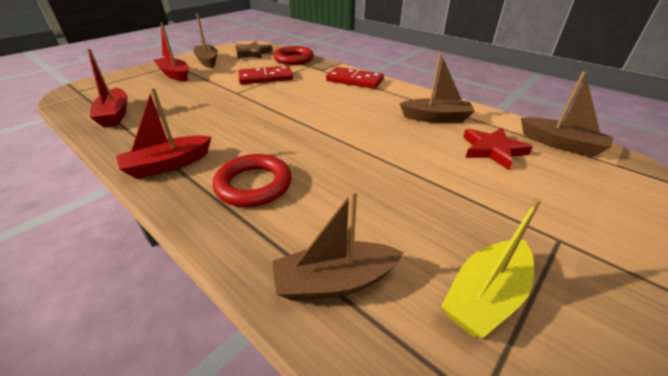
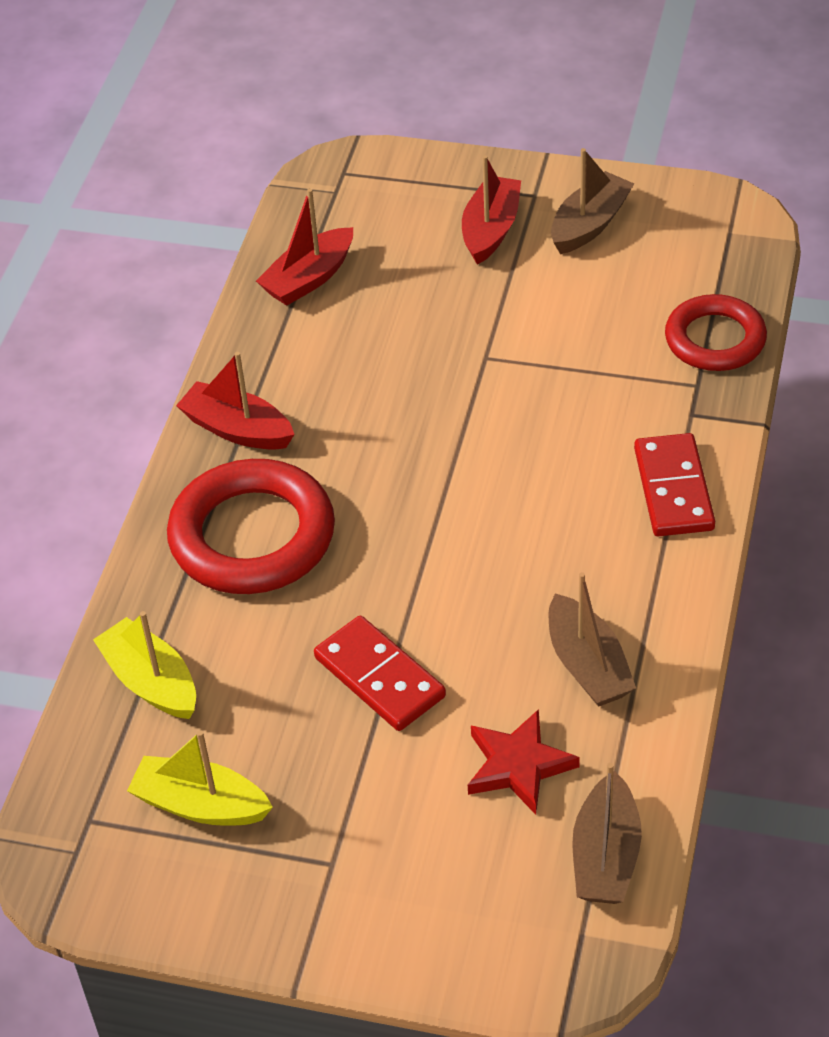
camera: 65 degrees right, 10 degrees up
red ring [213,154,292,207] -> red ring [167,459,335,594], size x1.55
brown star [235,41,273,58] -> none
red domino [238,66,293,84] -> red domino moved to [314,616,446,731]
brown boat [273,190,404,301] -> yellow boat [93,611,196,719]

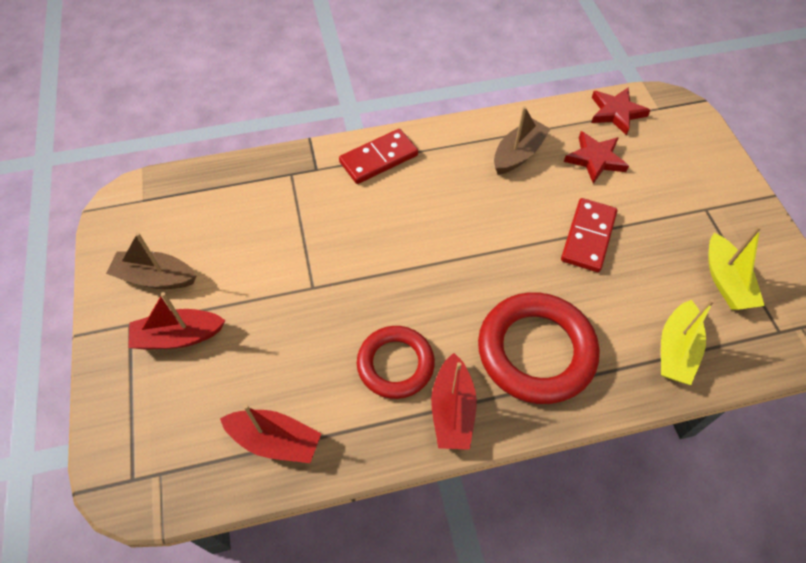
camera: 120 degrees left, 10 degrees up
brown boat [572,763,642,904] -> red star [591,88,651,136]
red ring [665,294,767,371] -> red ring moved to [357,326,435,399]

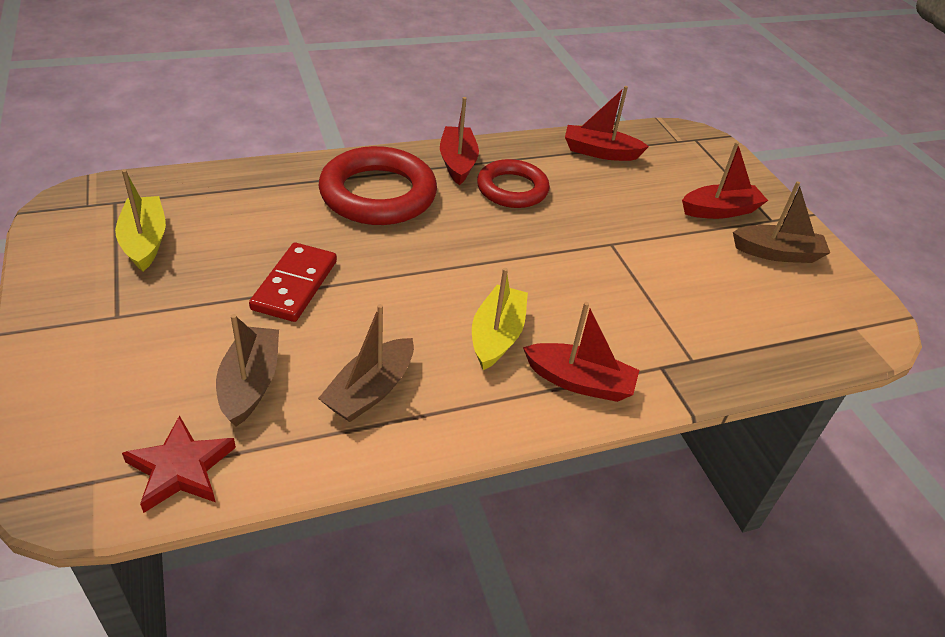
camera: 170 degrees right, 15 degrees down
red domino [339,129,418,184] -> red boat [523,302,639,402]
red star [564,131,629,184] -> brown boat [216,314,279,427]
yellow boat [661,299,715,385] -> yellow boat moved to [472,268,528,370]

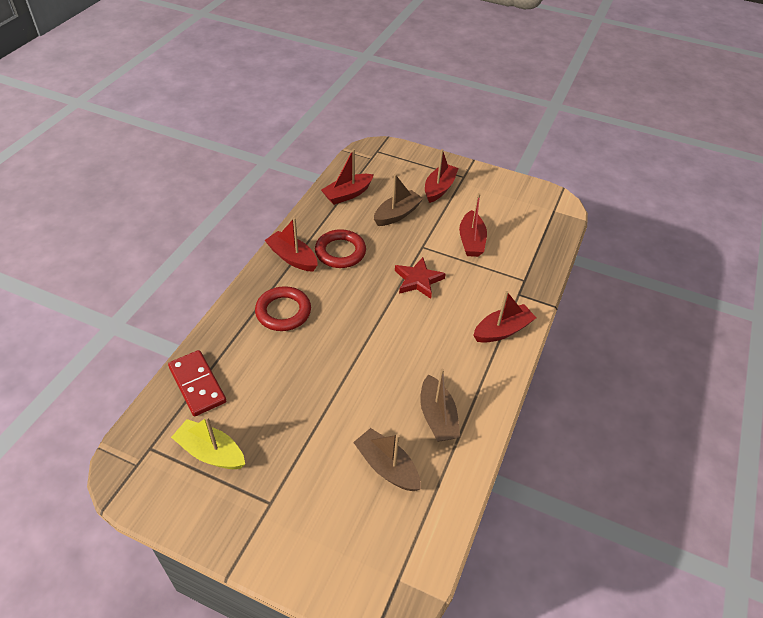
camera: 45 degrees left, 5 degrees up
red star [122,415,236,513] -> red star moved to [395,257,446,299]
red domino [249,243,337,322] -> red domino moved to [168,350,226,416]
red ring [319,146,437,225] -> red ring [255,286,311,331], size x0.64
yellow boat [472,268,528,370] -> none
brown boat [733,181,830,263] -> brown boat moved to [374,174,424,226]
none -> red boat [459,193,487,257]

